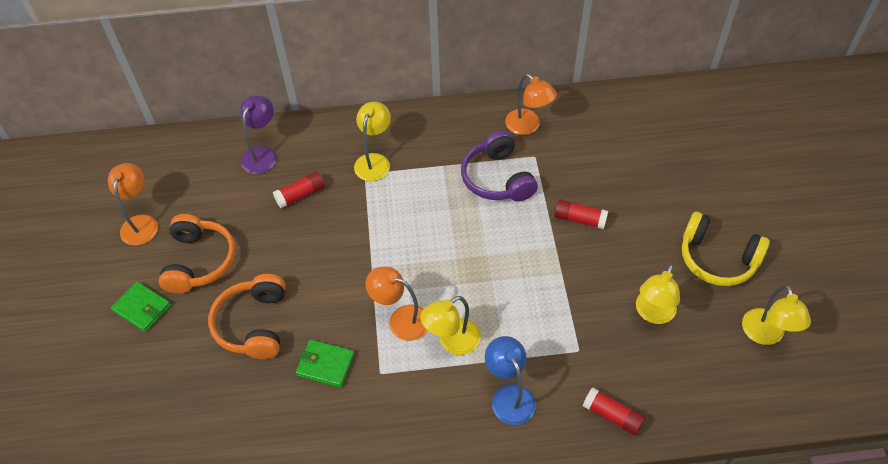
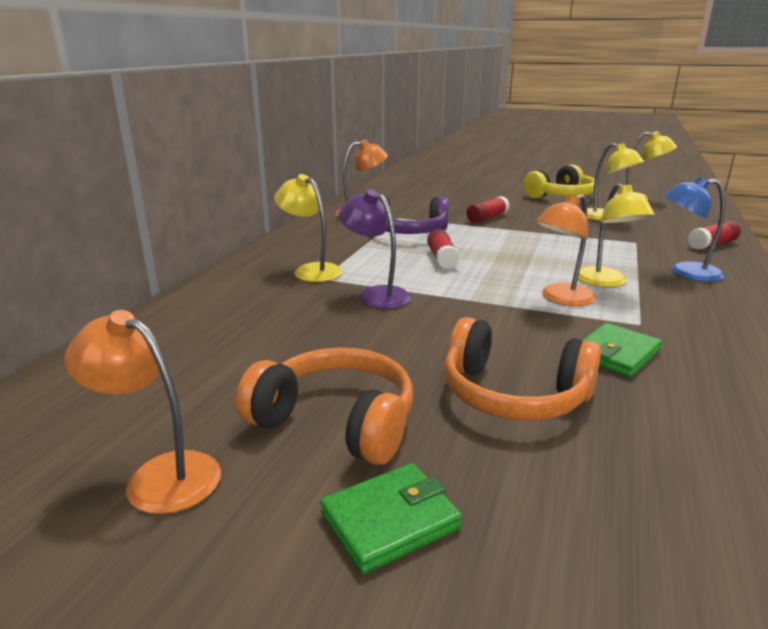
camera: 65 degrees left, 30 degrees down
purple lamp [240,95,277,174] -> purple lamp moved to [339,189,411,309]
red glue stick [273,171,325,208] -> red glue stick moved to [427,229,460,269]

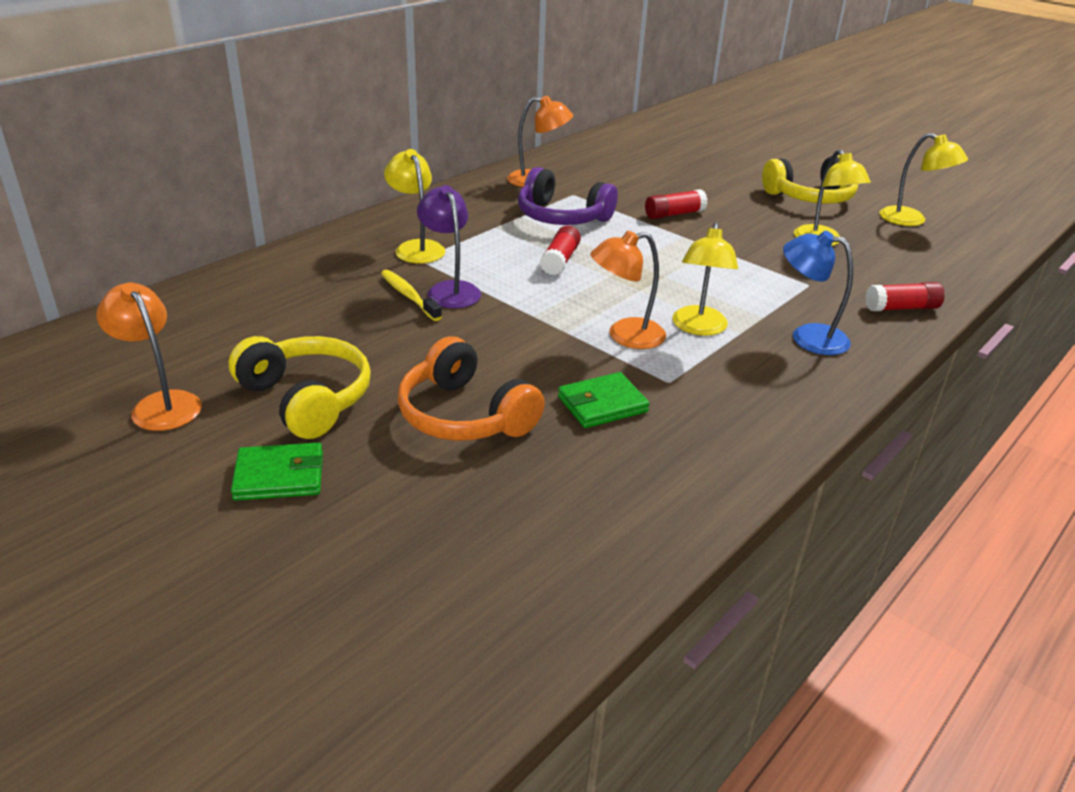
camera: 20 degrees right, 10 degrees up
orange headphones [236,348,413,465] -> yellow headphones [229,336,371,439]
none -> yellow toothbrush [381,270,442,321]

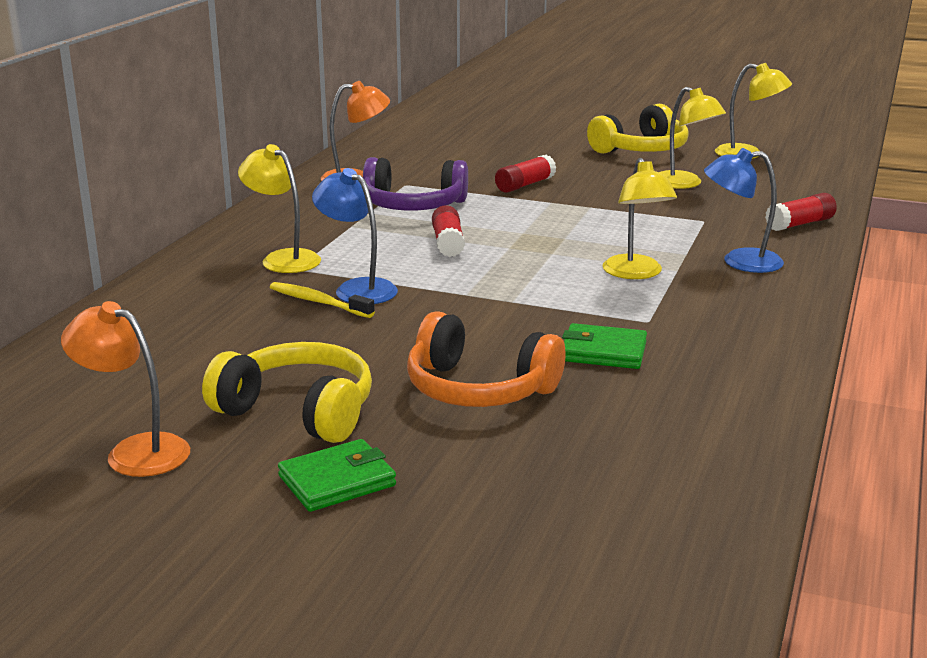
camera: 20 degrees left, 10 degrees down
purple lamp [417,185,481,308] -> blue lamp [312,168,398,304]
green wallet [558,372,650,428] -> green wallet turned 60 degrees clockwise [562,323,647,369]
orange lamp [590,231,666,349] -> none

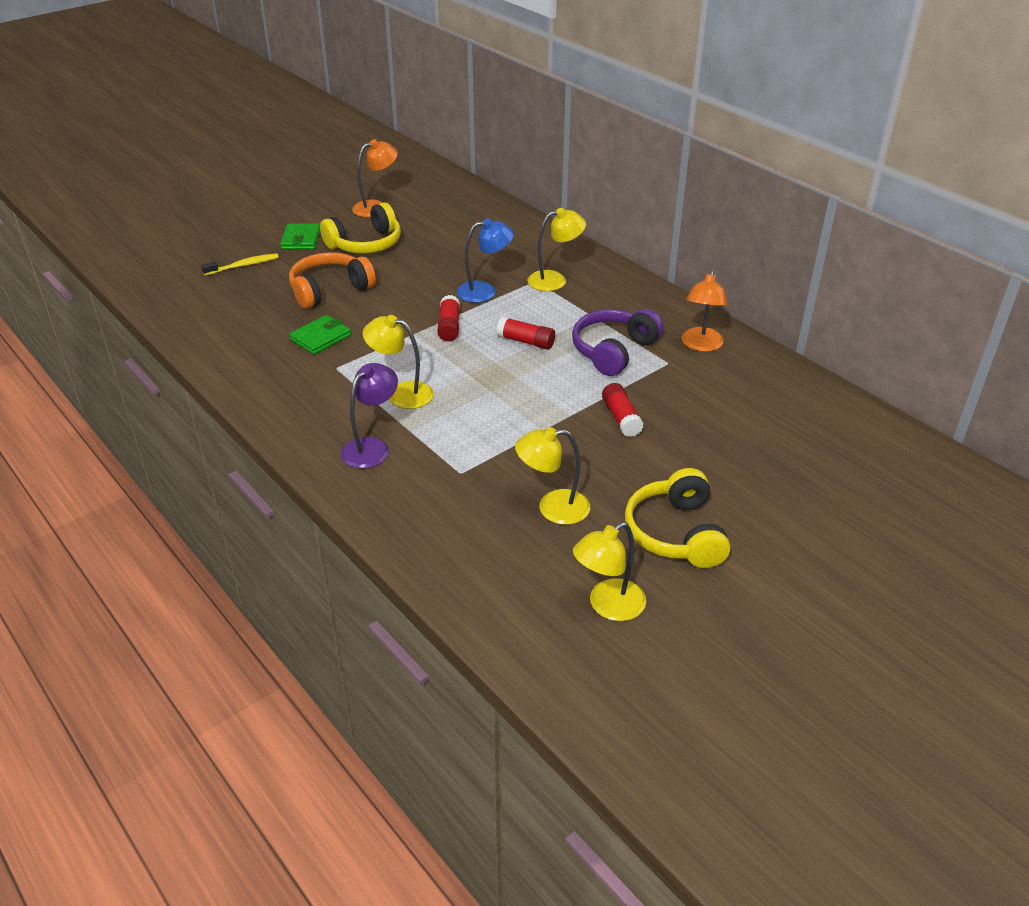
camera: 120 degrees right, 15 degrees up
yellow toothbrush [270,282,375,318] -> yellow toothbrush moved to [201,253,279,276]
blue lamp [704,148,784,273] -> purple lamp [341,363,398,469]
red glue stick [765,193,837,231] -> red glue stick moved to [437,295,460,341]

